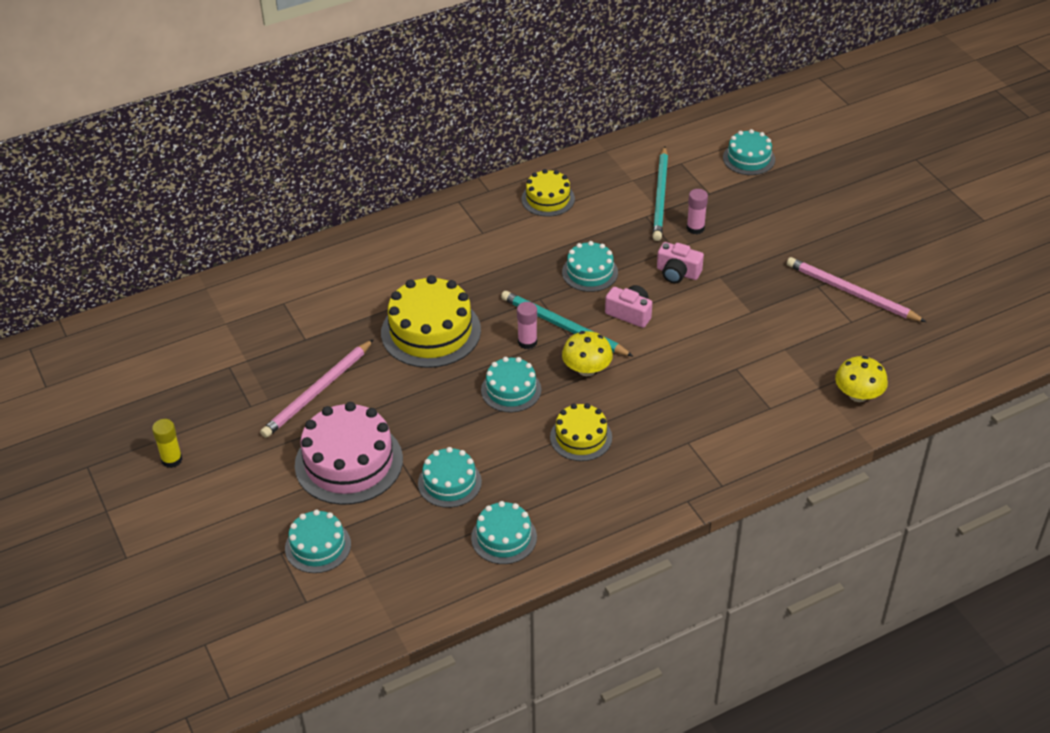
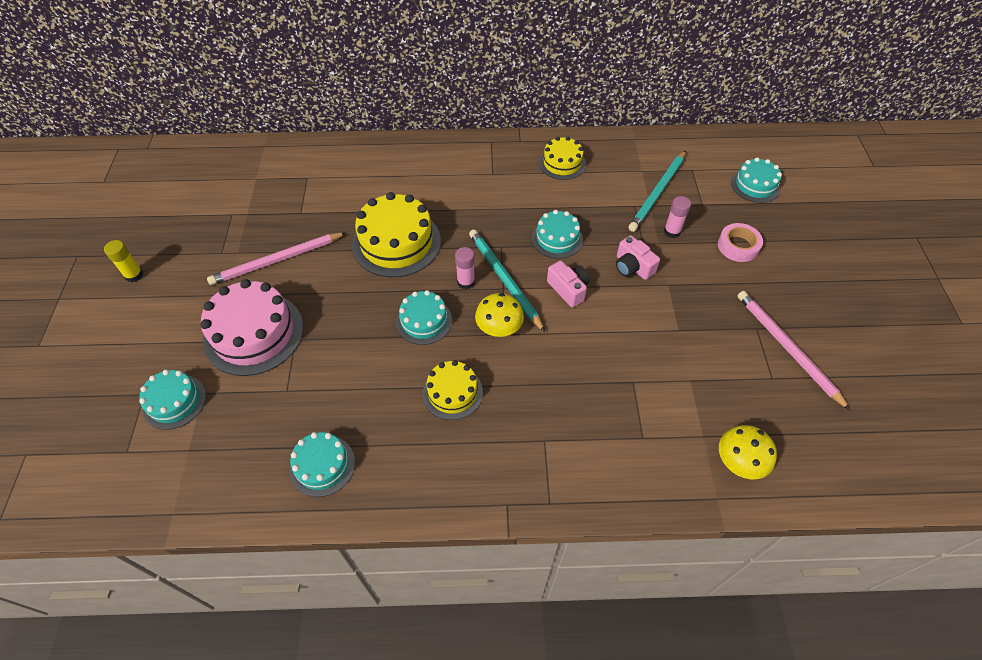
camera: 25 degrees right, 10 degrees up
turquoise cake [418,447,482,508] -> none
none -> pink tape [718,223,763,262]

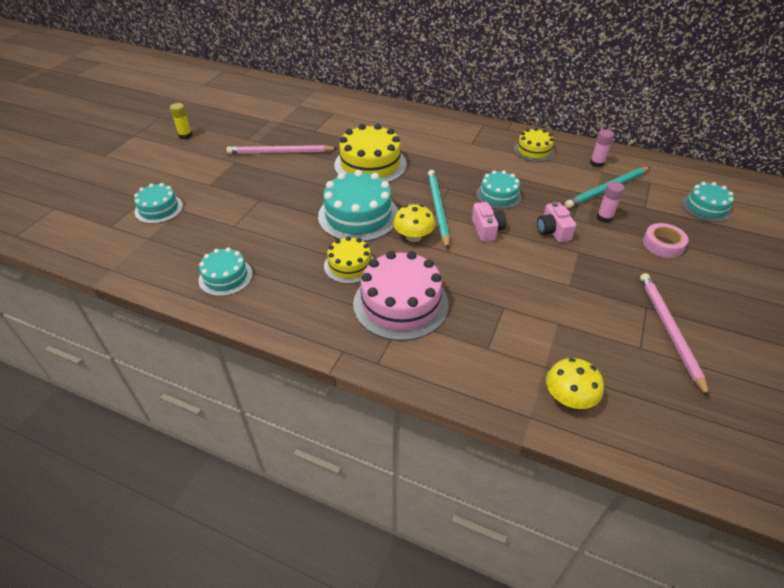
camera: 25 degrees right, 10 degrees down
pink cake [200,279,303,376] -> pink cake moved to [353,251,449,341]
turquoise cake [396,290,452,345] -> turquoise cake [318,170,398,242], size x1.72
pink glue stick [455,247,475,289] -> pink glue stick moved to [590,129,614,167]

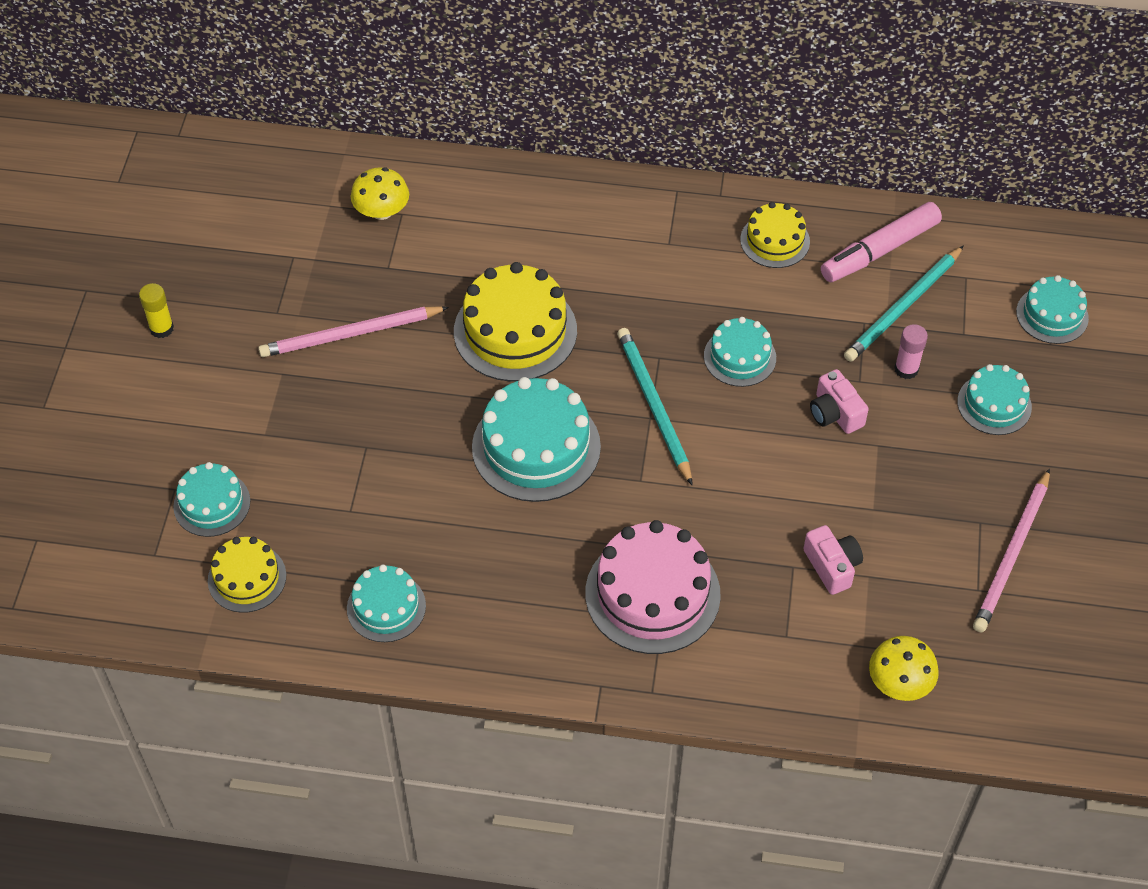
camera: 15 degrees left, 10 degrees up
yellow cake [324,236,374,284] -> yellow cake moved to [208,537,286,613]
yellow mushroom [393,204,435,242] -> yellow mushroom moved to [351,167,409,220]
pink camera [472,202,506,242] -> pink camera moved to [803,525,863,595]
pink glue stick [590,129,614,167] -> pink marker [821,202,942,282]
pink pencil [640,273,710,398] -> pink pencil turned 135 degrees counterclockwise [973,468,1050,632]
pink tape [643,223,688,258] -> turquoise cake [957,364,1032,435]

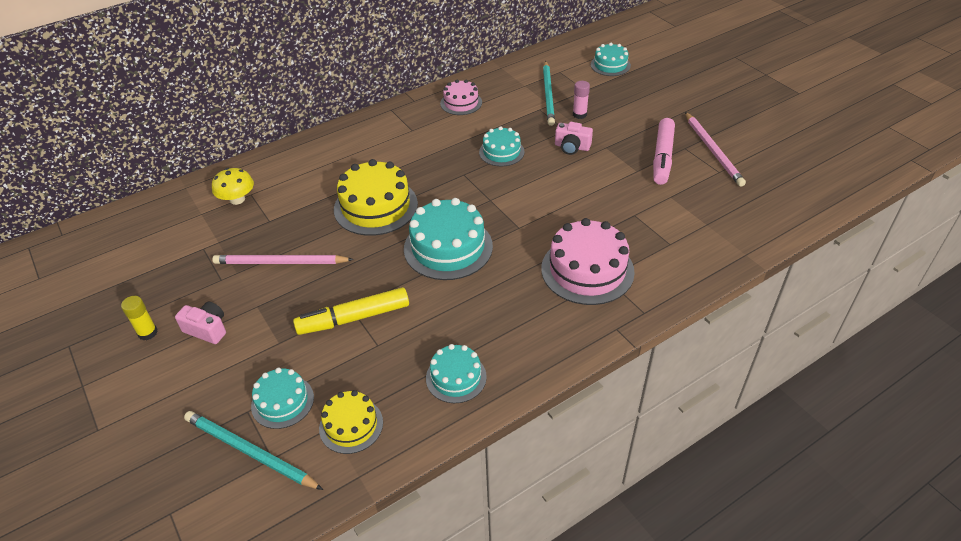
camera: 40 degrees left, 10 degrees down
pink pencil [258,306,449,357] -> pink pencil turned 60 degrees clockwise [212,255,354,264]
turquoise pencil [617,328,693,486] -> turquoise pencil moved to [184,411,323,490]
yellow cake [740,202,810,268] -> pink cake [440,80,482,115]
pink camera [803,525,863,595] -> pink camera moved to [175,302,226,344]
pink marker [821,202,942,282] -> pink marker moved to [653,118,675,185]
yellow mushroom [869,636,939,701] -> none
turquoise cake [957,364,1032,435] -> none
none -> yellow marker [293,287,409,335]

